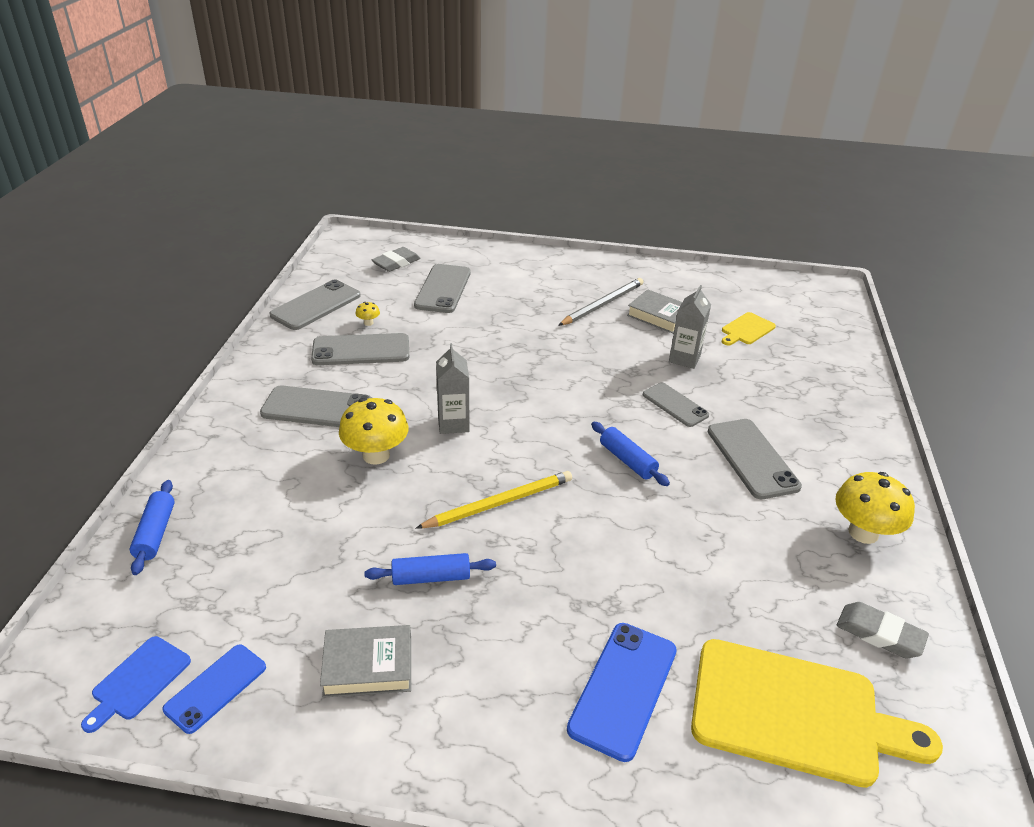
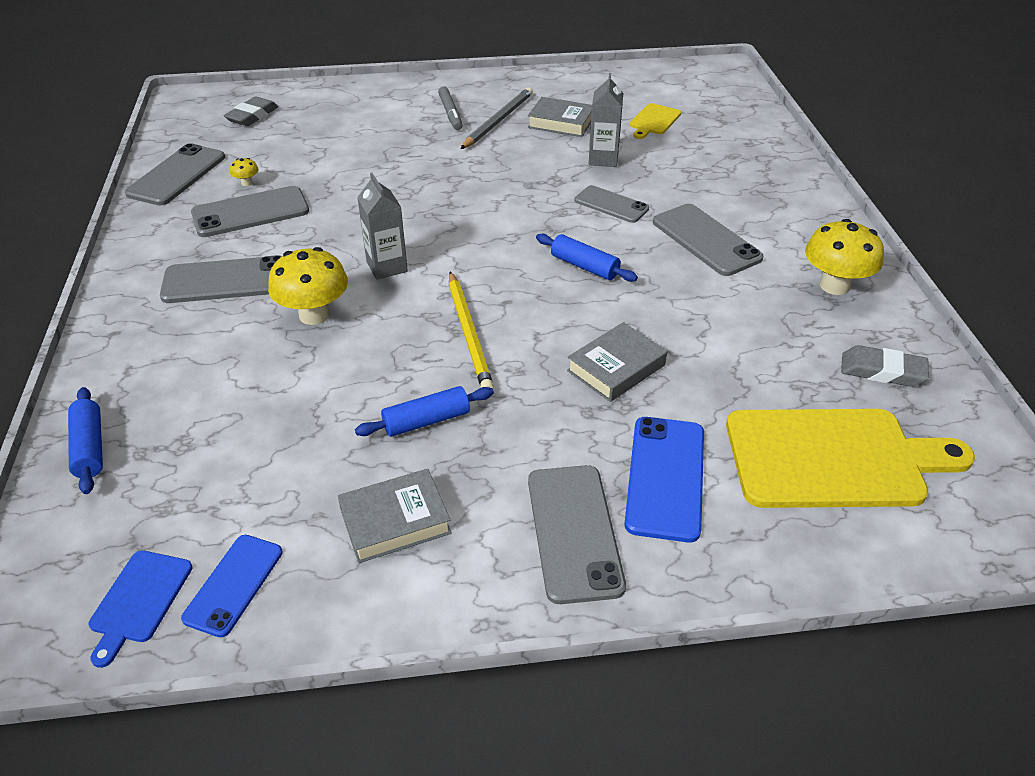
camera: 15 degrees left, 5 degrees up
grey phone [414,264,471,313] -> grey phone moved to [528,465,626,604]
yellow pencil [415,471,572,529] -> yellow pencil turned 120 degrees clockwise [449,272,494,389]
none -> grey marker [438,86,462,130]
none -> grey book [567,322,667,402]

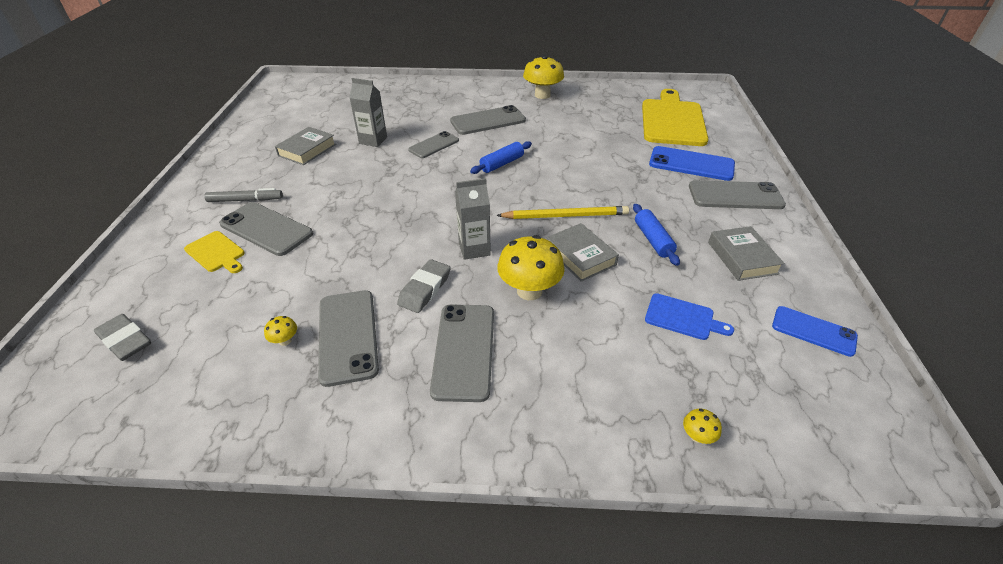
camera: 80 degrees left, 0 degrees up
blue rolling pin [68,387,103,494] -> yellow mushroom [683,409,722,444]
blue cutting board [89,550,193,668] -> blue cutting board moved to [645,293,734,340]
grey phone [125,143,225,205] -> grey phone moved to [219,202,313,256]
grey pencil [461,87,533,149] -> none
grey book [567,322,667,402] -> grey book moved to [546,223,619,282]
yellow cutting board [629,103,681,139] -> yellow cutting board moved to [184,231,245,273]
grey eraser [841,345,929,387] -> grey eraser moved to [397,259,451,313]

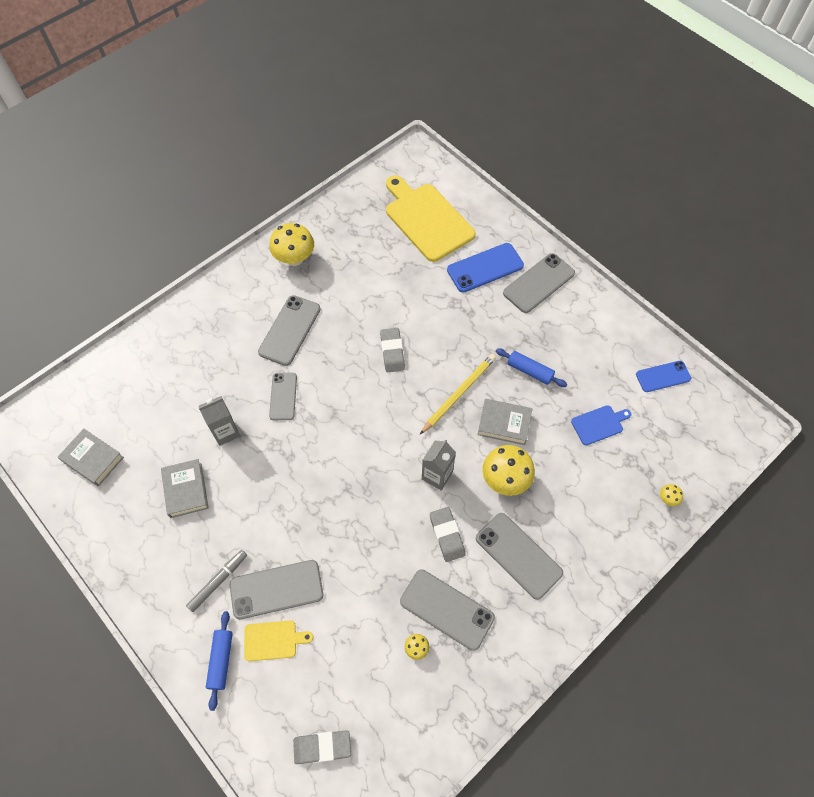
camera: 45 degrees left, 20 degrees up
blue rolling pin [470,141,532,174] -> blue rolling pin moved to [206,611,233,711]
grey book [708,226,785,281] -> grey book moved to [58,429,124,486]
none -> grey eraser [380,328,405,372]

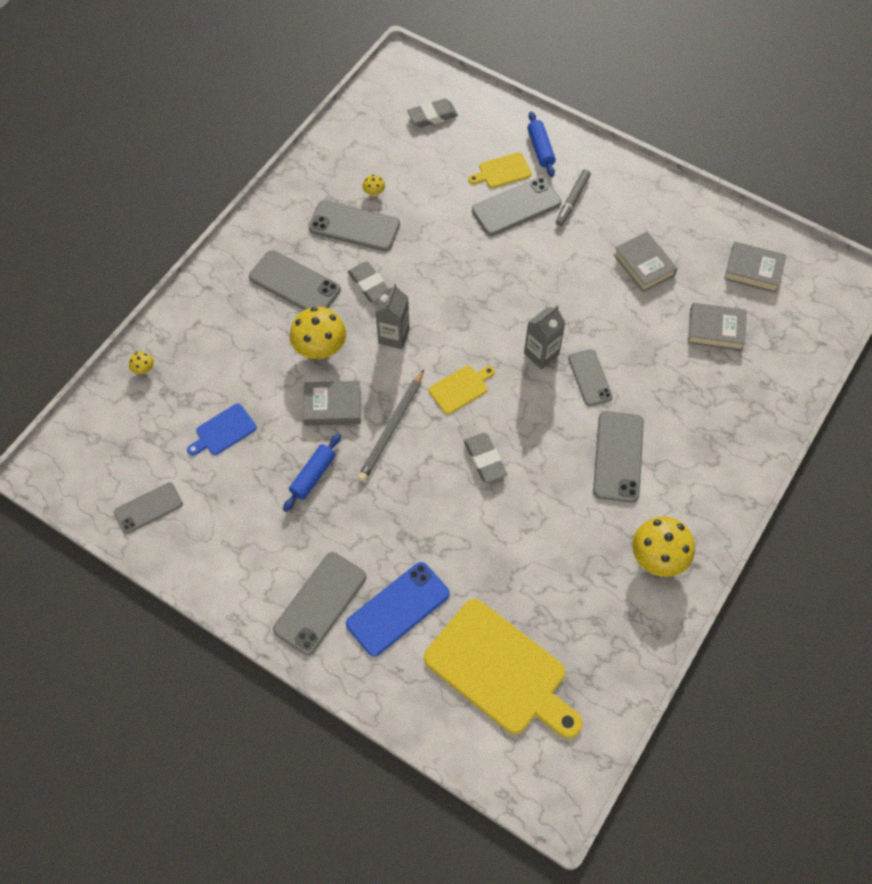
camera: 165 degrees right, 0 degrees up
grey carton [199,396,240,446] -> grey carton moved to [524,305,565,369]
yellow pencil [420,354,496,434] -> grey pencil [358,370,424,482]
blue rolling pin [496,348,567,387] -> blue rolling pin turned 75 degrees counterclockwise [283,433,341,511]
blue phone [636,361,691,392] -> grey phone [114,482,183,534]
none -> yellow cutting board [429,365,495,414]
none -> grey book [688,303,747,351]

